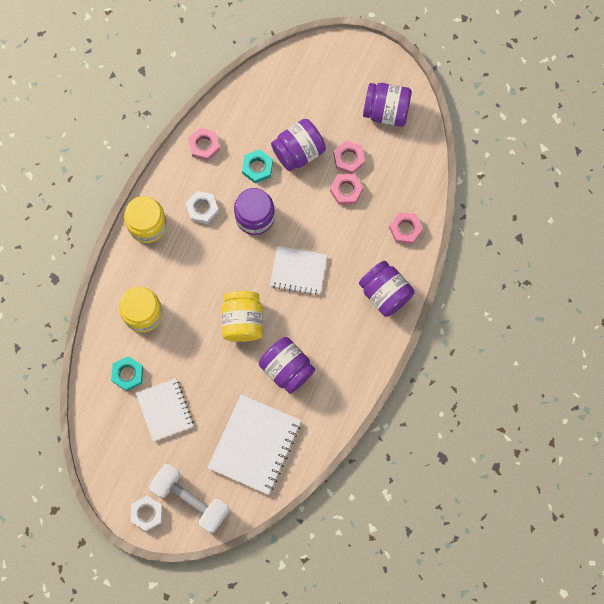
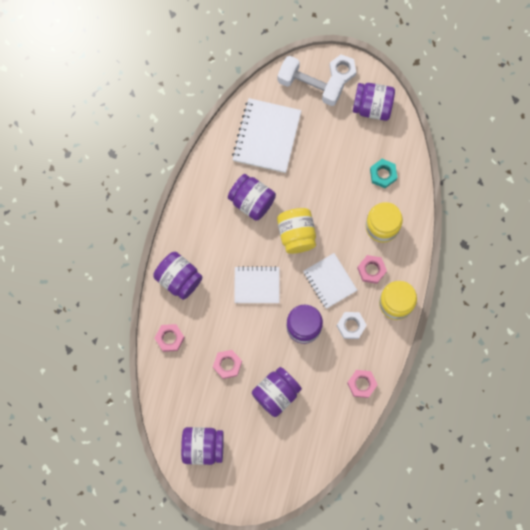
camera: 170 degrees right, 0 degrees up
white notebook [136,378,194,442] -> white notebook moved to [303,253,358,309]
turquoise nut [242,149,273,183] -> none
pink nut [334,141,365,174] -> pink nut moved to [357,255,387,284]
none -> purple jar [353,83,395,121]

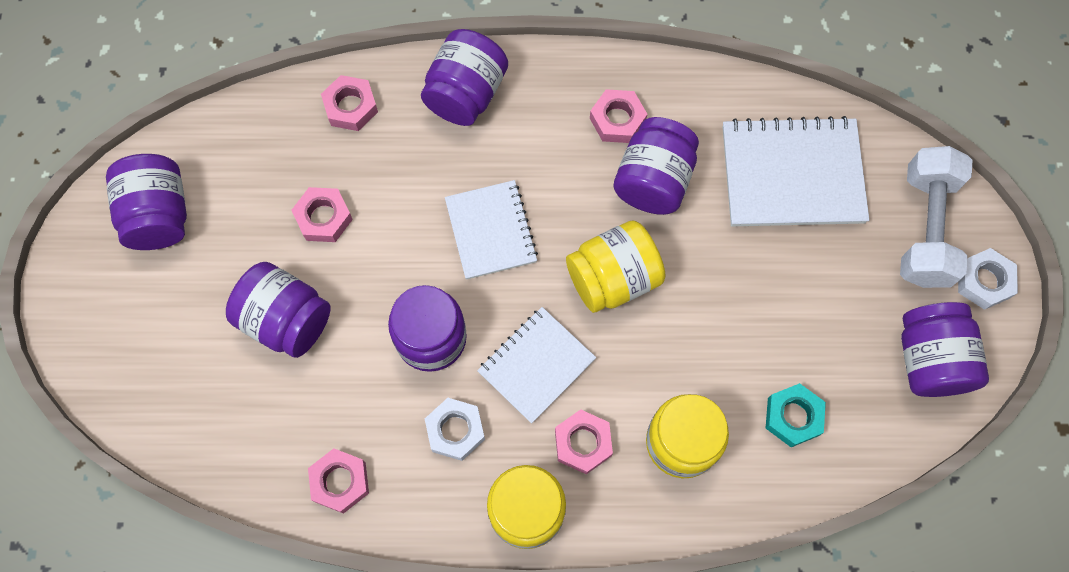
camera: 75 degrees right, 5 degrees down
none -> pink nut [590,89,647,143]

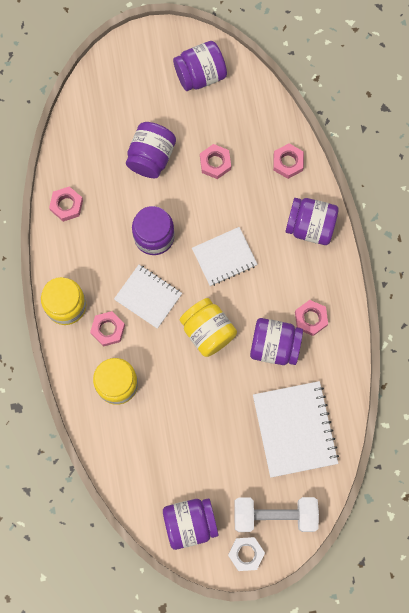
camera: 80 degrees right, 5 degrees up
white nut [425,398,485,461] -> none
turquoise nut [766,383,826,447] -> none

